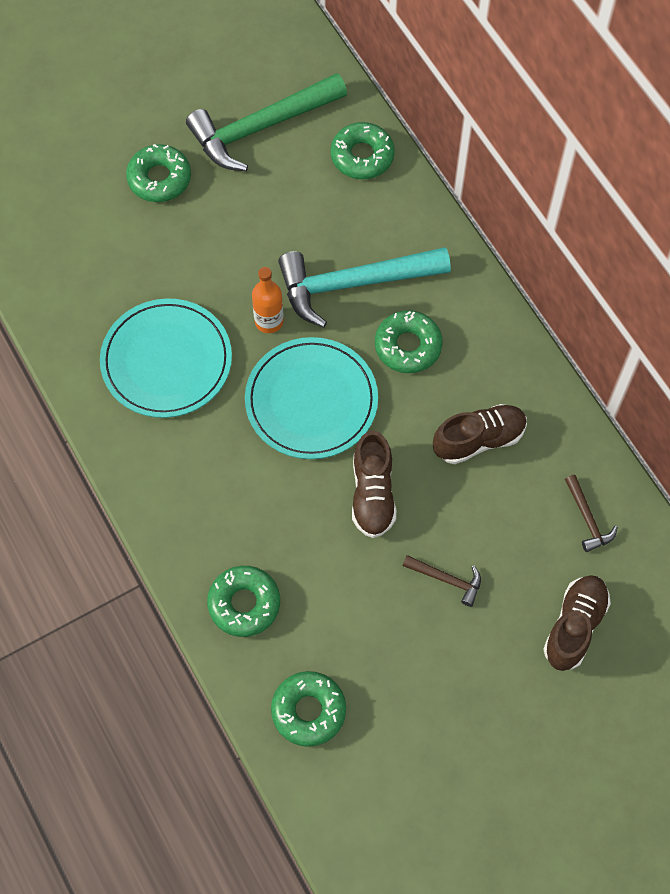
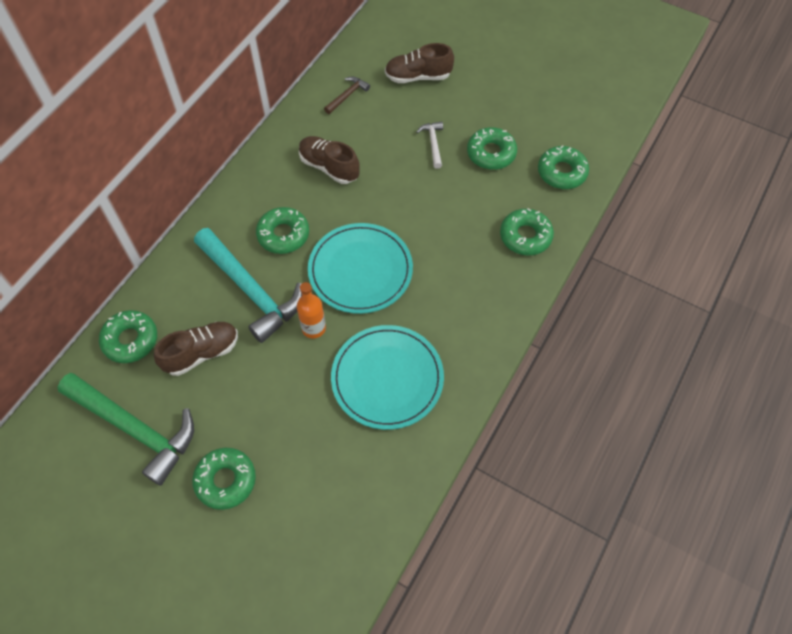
camera: 120 degrees left, 5 degrees down
brown shoe [352,430,396,538] -> brown shoe moved to [154,322,238,376]
brown hammer [403,555,481,607] -> white hammer [417,121,443,169]
none -> green donut [467,127,517,170]

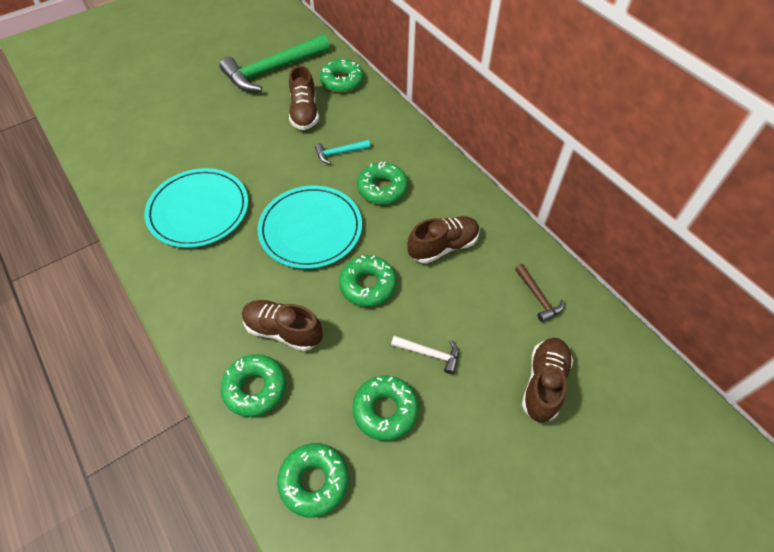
camera: 115 degrees right, 5 degrees down
green donut [192,448,256,510] -> green donut moved to [339,255,397,307]
turquoise hammer [194,228,302,343] -> turquoise hammer [315,140,370,164], size x0.44
orange bottle [297,282,326,339] -> none
none -> brown shoe [242,300,323,351]

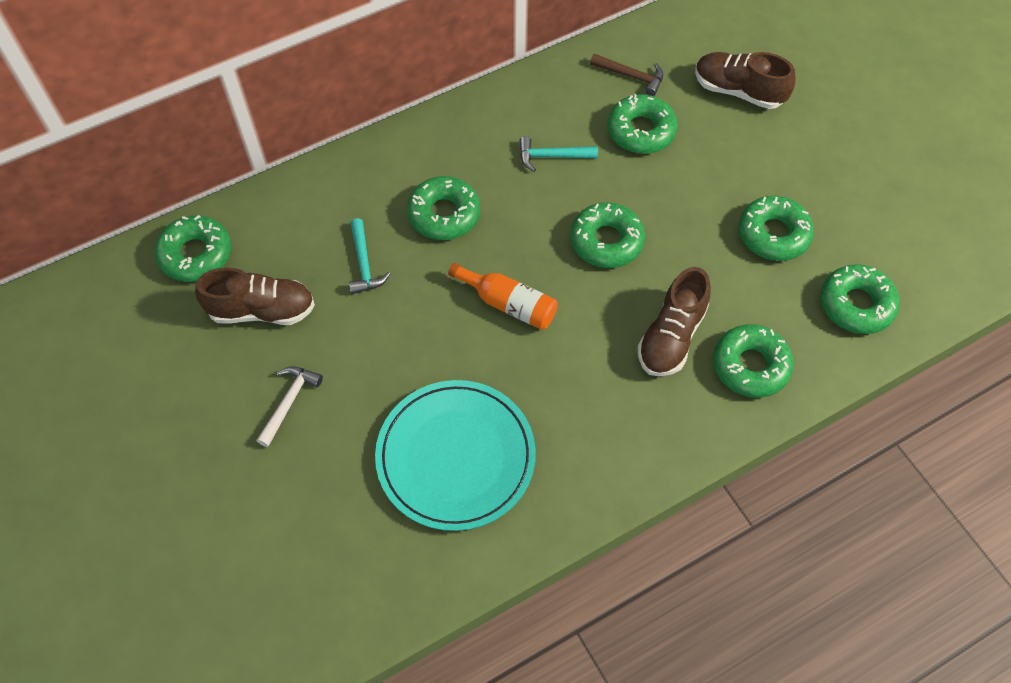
camera: 85 degrees left, 5 degrees up
green hammer [219,34,330,92] -> none
turquoise plate [258,186,362,269] -> orange bottle [448,263,558,330]
white hammer [391,336,459,374] -> white hammer moved to [256,366,323,447]
brown shoe [407,216,480,264] -> turquoise hammer [519,136,598,171]
brown hammer [515,264,564,322] -> brown hammer turned 45 degrees clockwise [590,54,663,96]
none -> green donut [607,94,678,154]

